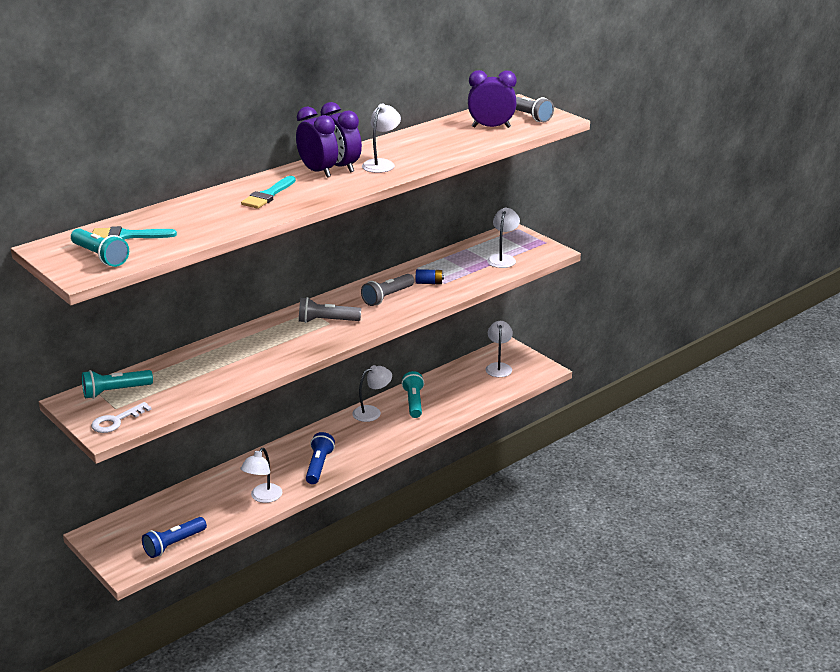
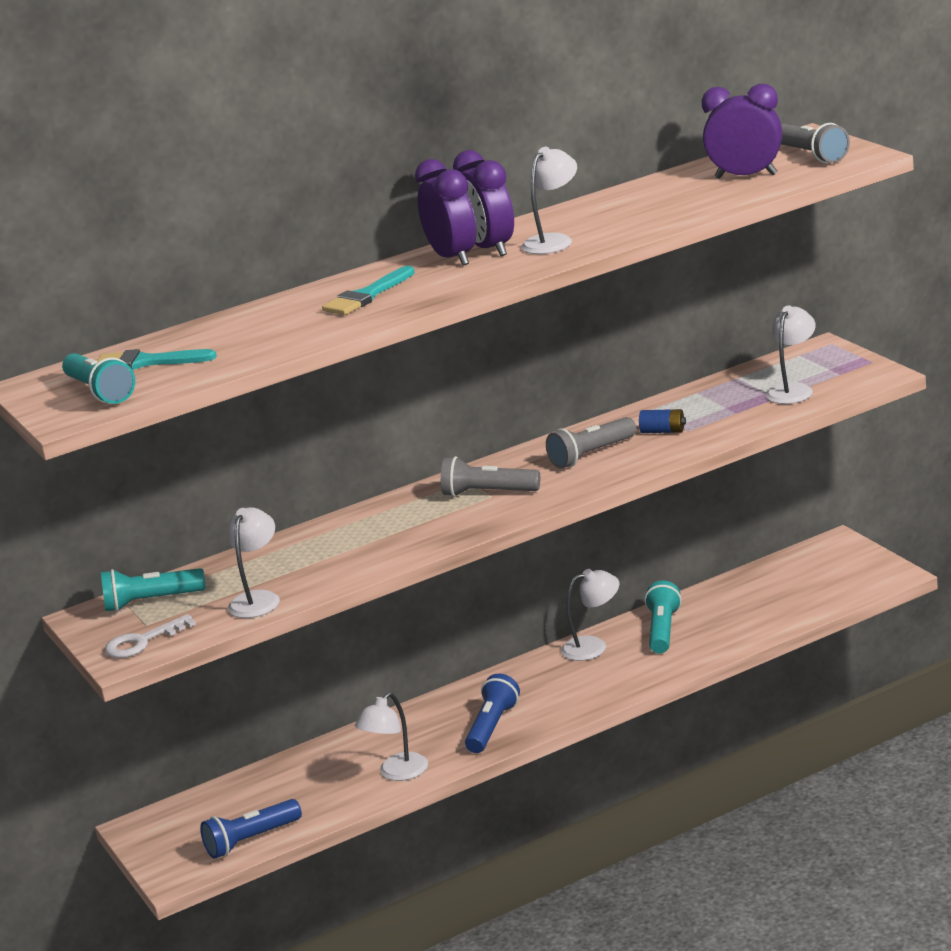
camera: 15 degrees right, 5 degrees down
white lamp [485,321,513,377] -> white lamp moved to [228,507,280,618]

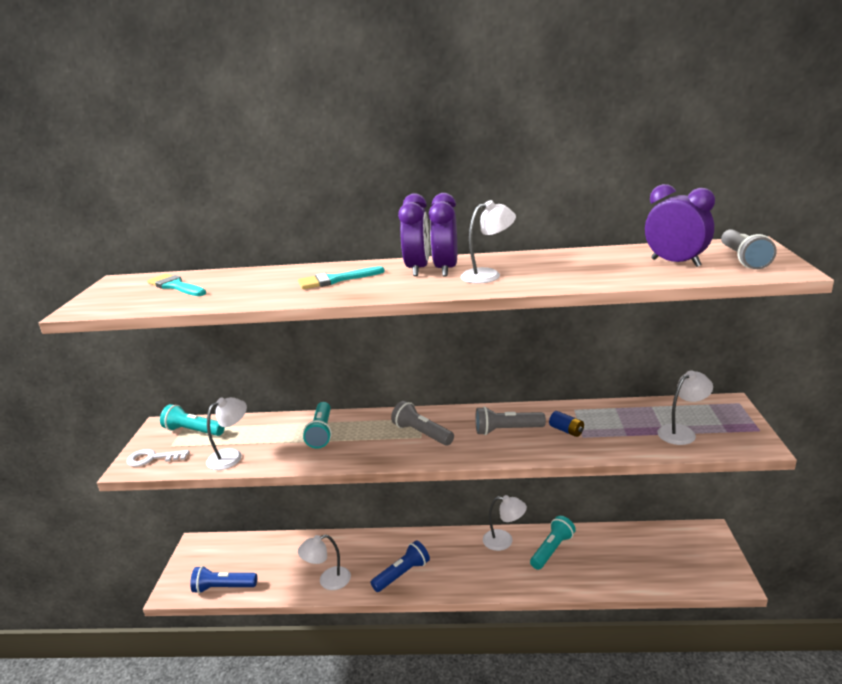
camera: 30 degrees right, 0 degrees up
turquoise flashlight [62,353,136,404] -> turquoise flashlight moved to [303,402,332,449]

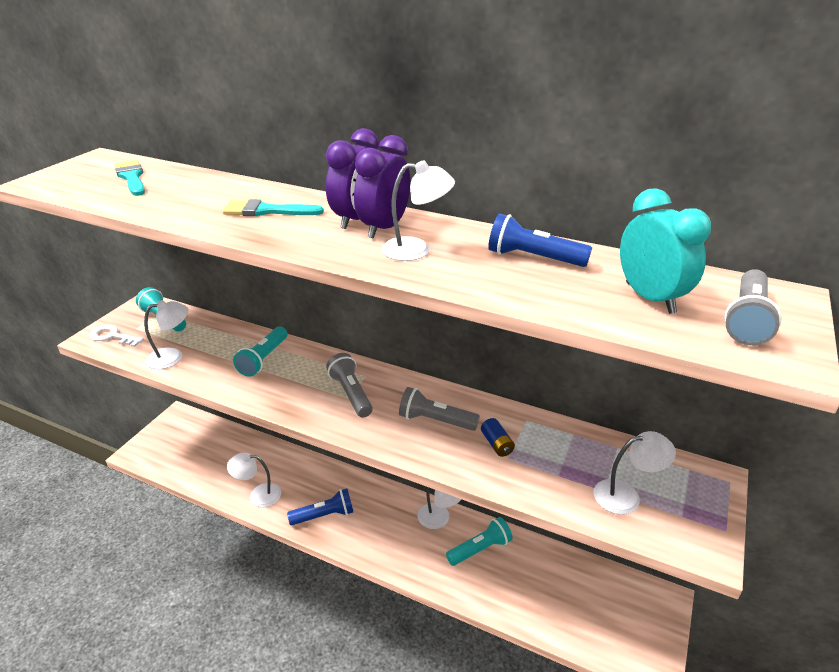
camera: 20 degrees right, 10 degrees up
blue flashlight [190,566,257,594] -> blue flashlight moved to [488,214,592,267]
purple clock [645,184,715,267] -> turquoise clock [620,188,711,314]

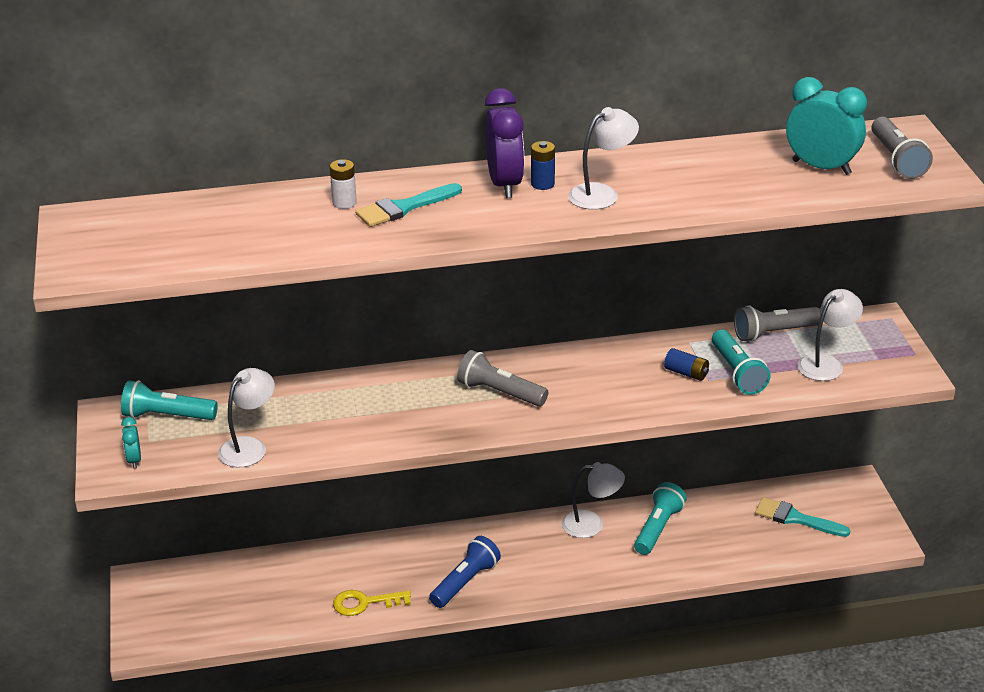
camera: 35 degrees left, 0 degrees up
white key [89,325,144,347] -> turquoise clock [121,417,141,469]
turquoise brush [114,160,145,196] -> turquoise brush moved to [755,497,850,537]
white lamp [227,453,281,507] -> yellow key [333,590,411,616]
turquoise flashlight [233,326,287,377] -> turquoise flashlight moved to [712,330,771,395]
purple clock [354,135,411,238] -> blue battery [531,141,555,190]
grey flashlight [399,387,480,431] -> grey flashlight moved to [734,305,821,342]
blue flashlight [488,214,592,267] -> none
none -> white battery [330,159,357,209]

